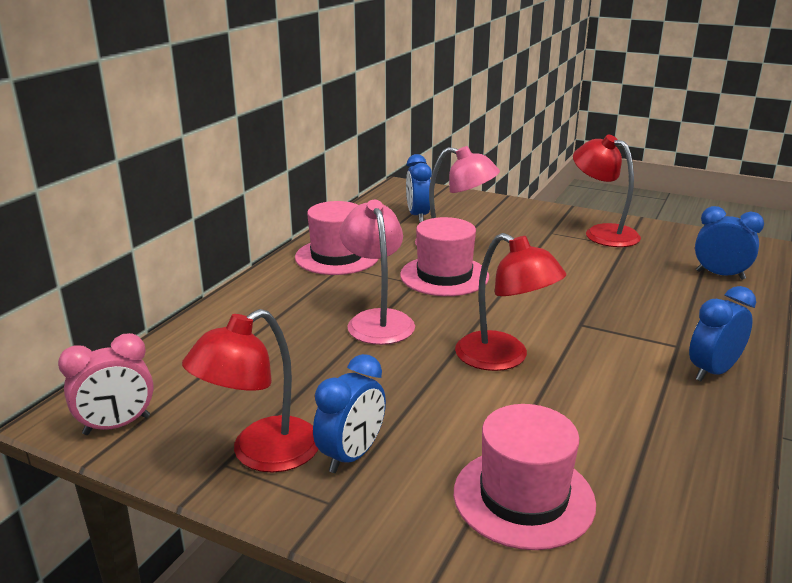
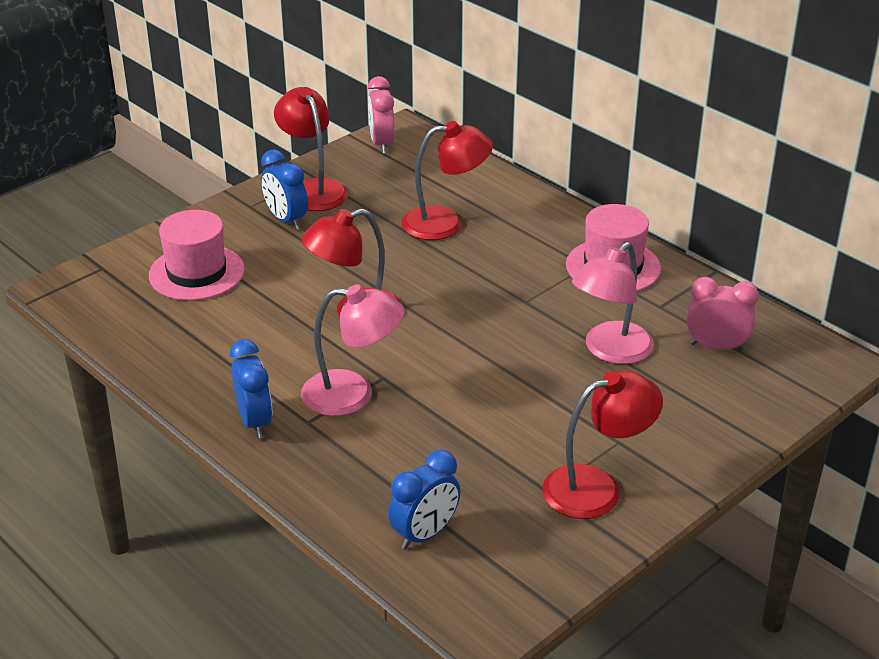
camera: 110 degrees right, 10 degrees up
pink lamp [339,200,415,345] -> pink lamp moved to [301,284,405,416]
pink hat [400,217,489,296] -> none
blue clock [406,154,432,222] -> pink clock [687,277,759,351]
none -> red lamp [402,121,493,240]

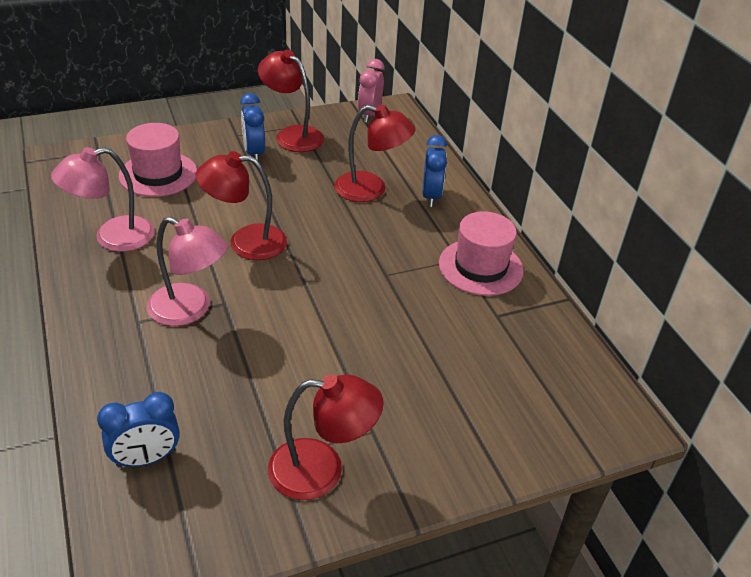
camera: 20 degrees right, 5 degrees up
blue clock [230,339,272,438] -> blue clock moved to [422,135,447,207]
red lamp [274,87,348,211] -> red lamp turned 45 degrees counterclockwise [258,50,324,152]
pink lamp [572,242,654,364] -> pink lamp moved to [51,147,155,252]
pink clock [687,277,759,351] -> none

